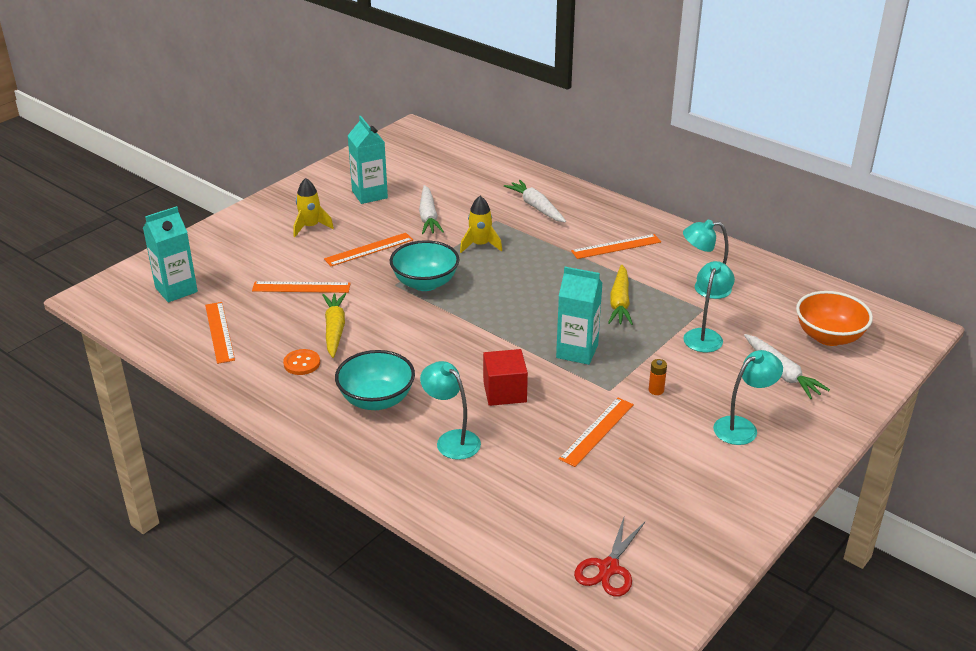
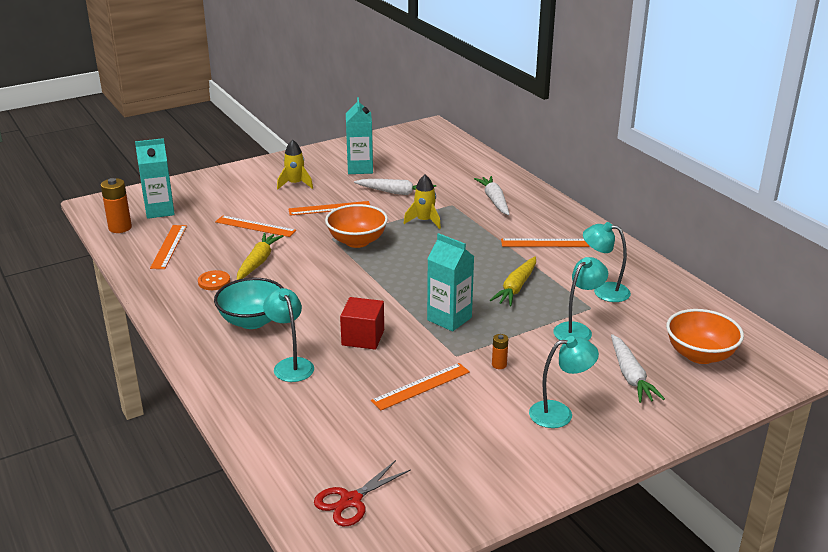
camera: 20 degrees right, 5 degrees down
turquoise bowl [390,240,460,291] -> orange bowl [325,204,388,248]
white carrot [419,185,444,234] -> white carrot turned 90 degrees counterclockwise [354,179,436,195]
none -> orange battery [101,178,132,233]

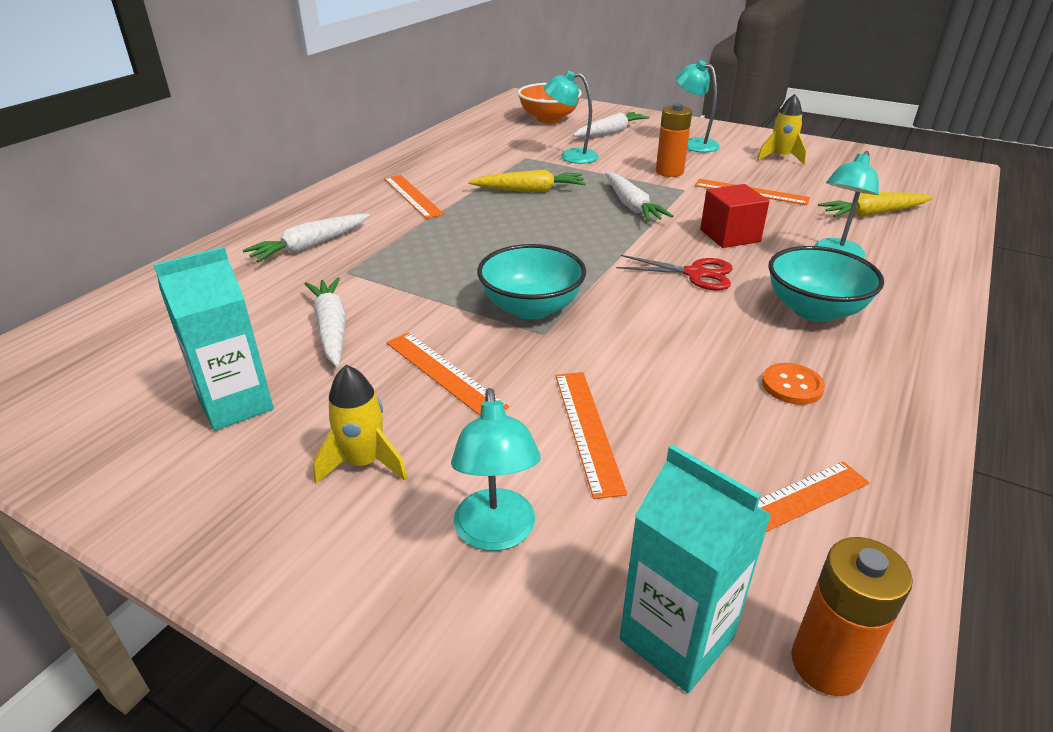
camera: 120 degrees left, 5 degrees up
yellow carrot [237,233,283,280] -> yellow carrot moved to [818,192,933,217]
red scissors [314,460,411,526] -> red scissors moved to [616,255,733,291]
orange bowl [325,204,388,248] -> turquoise bowl [477,244,586,320]
yellow rocket [403,175,441,229] -> yellow rocket moved to [757,94,807,165]
turquoise carton [427,233,474,331] -> white carrot [605,172,673,222]
orange battery [492,334,508,369] -> orange battery [656,103,692,177], size x1.88
turquoise lamp [583,222,631,302] -> turquoise lamp moved to [451,388,541,551]

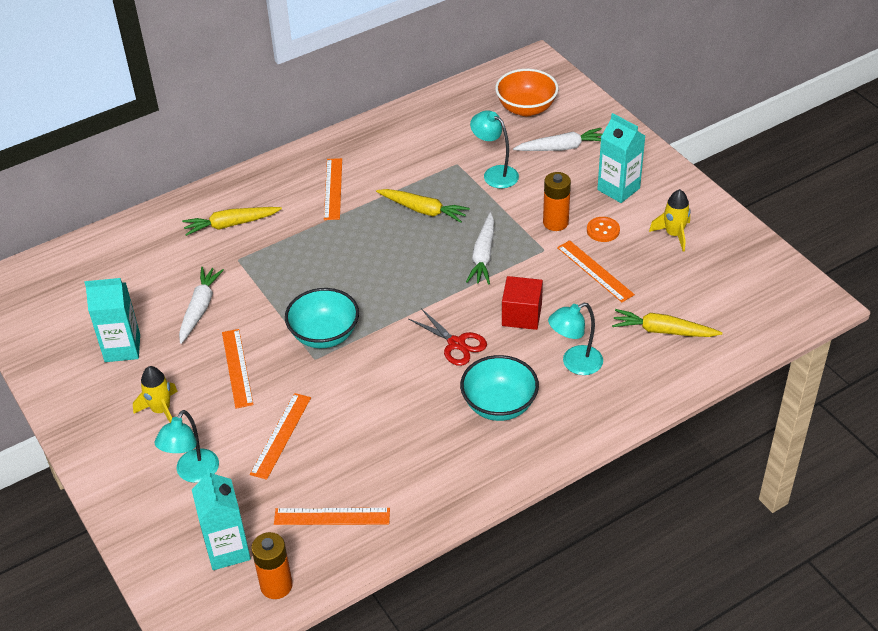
camera: 30 degrees right, 10 degrees up
white carrot [243,214,370,262] -> yellow carrot [182,207,282,236]
turquoise lamp [676,60,720,152] -> turquoise carton [597,113,645,203]
orange button [762,363,825,405] -> orange button moved to [587,217,620,242]

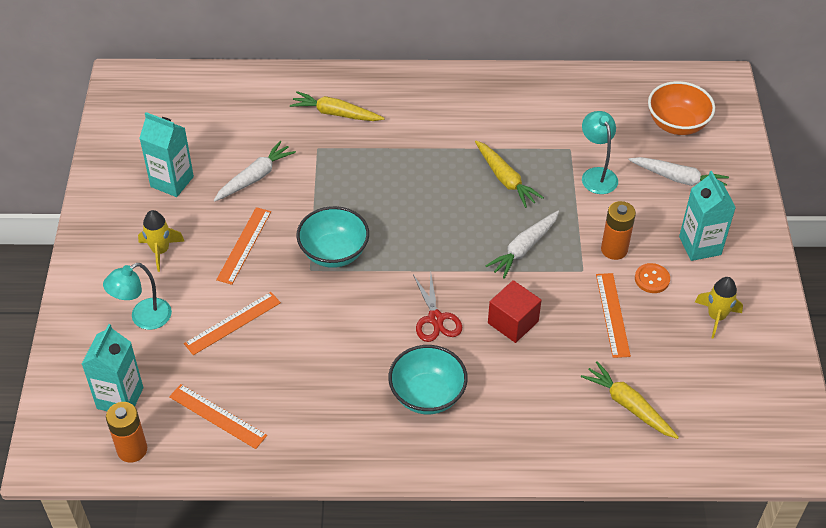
camera: 30 degrees right, 5 degrees up
orange ruler [324,158,342,220] -> none
turquoise lamp [548,303,603,375] -> none

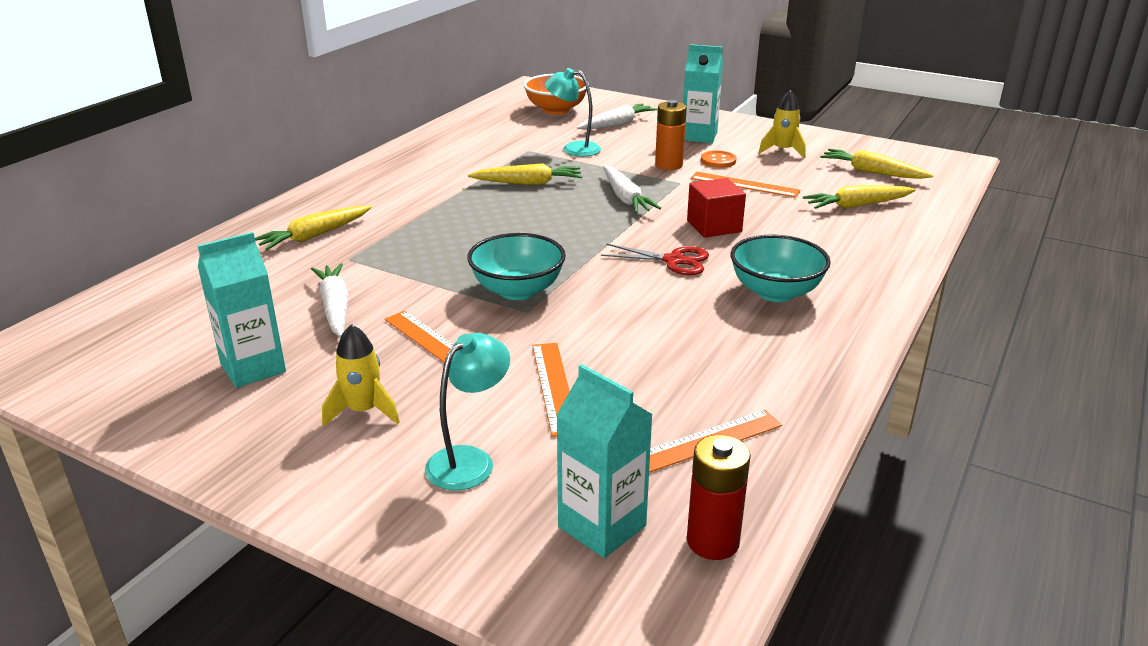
camera: 60 degrees left, 20 degrees down
turquoise lamp [103,263,172,330] -> turquoise lamp turned 135 degrees counterclockwise [425,333,510,490]
orange battery [106,402,147,463] -> red battery [687,435,751,560]
none -> yellow carrot [820,149,933,179]

